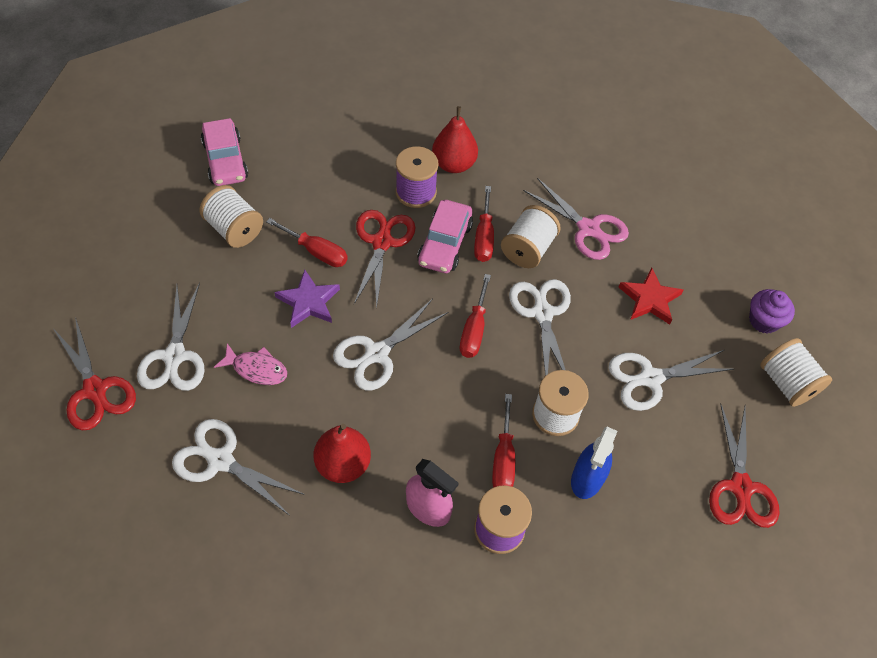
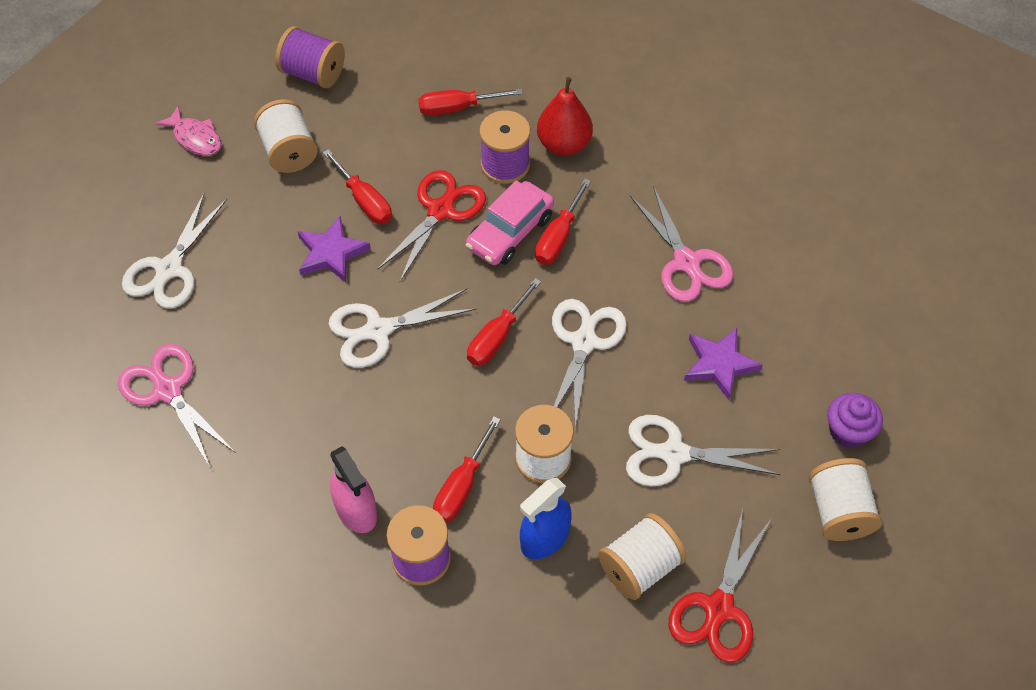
camera: 25 degrees right, 0 degrees up
red scissors [53,317,136,430] -> none
white scissors [172,419,305,516] -> pink scissors [118,344,236,469]
pink car [201,118,248,186] -> purple spool [275,26,345,88]
pink fish [214,343,287,385] -> pink fish moved to [155,106,221,156]
red pear [314,424,371,483] -> none
white spool [501,205,561,268] -> white spool moved to [598,513,687,600]
red star [619,268,683,324] -> purple star [684,328,763,400]
none -> red screwdriver [418,88,523,116]

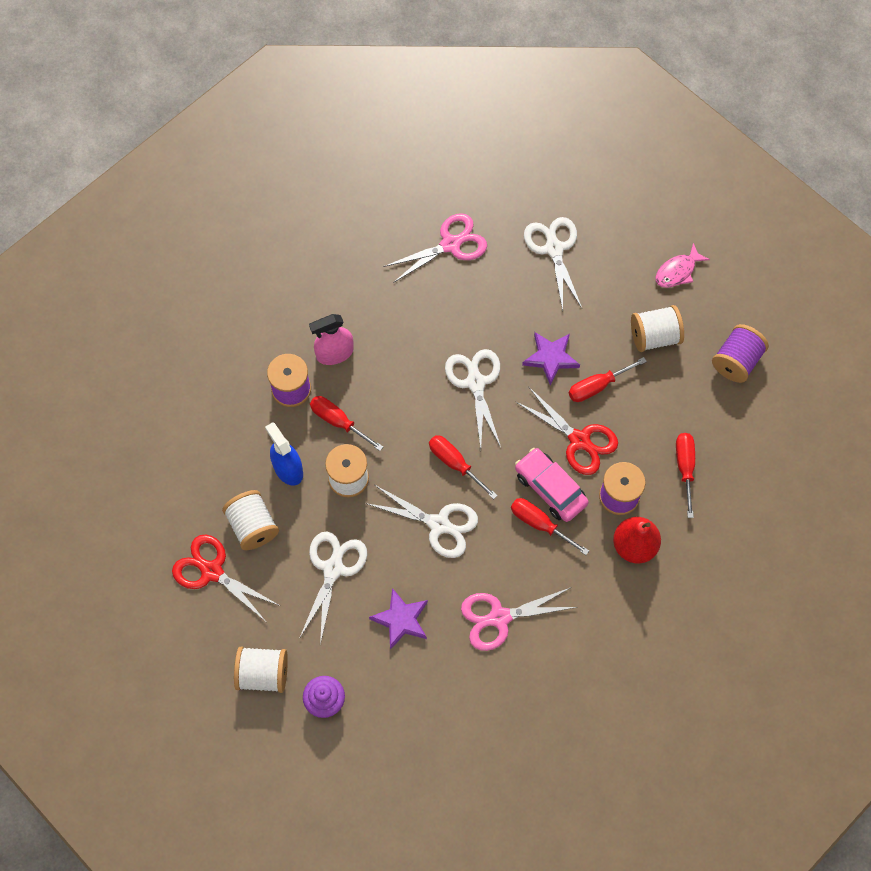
camera: 100 degrees right, 10 degrees up
white scissors [122,192,227,309] -> white scissors turned 45 degrees clockwise [524,217,582,310]

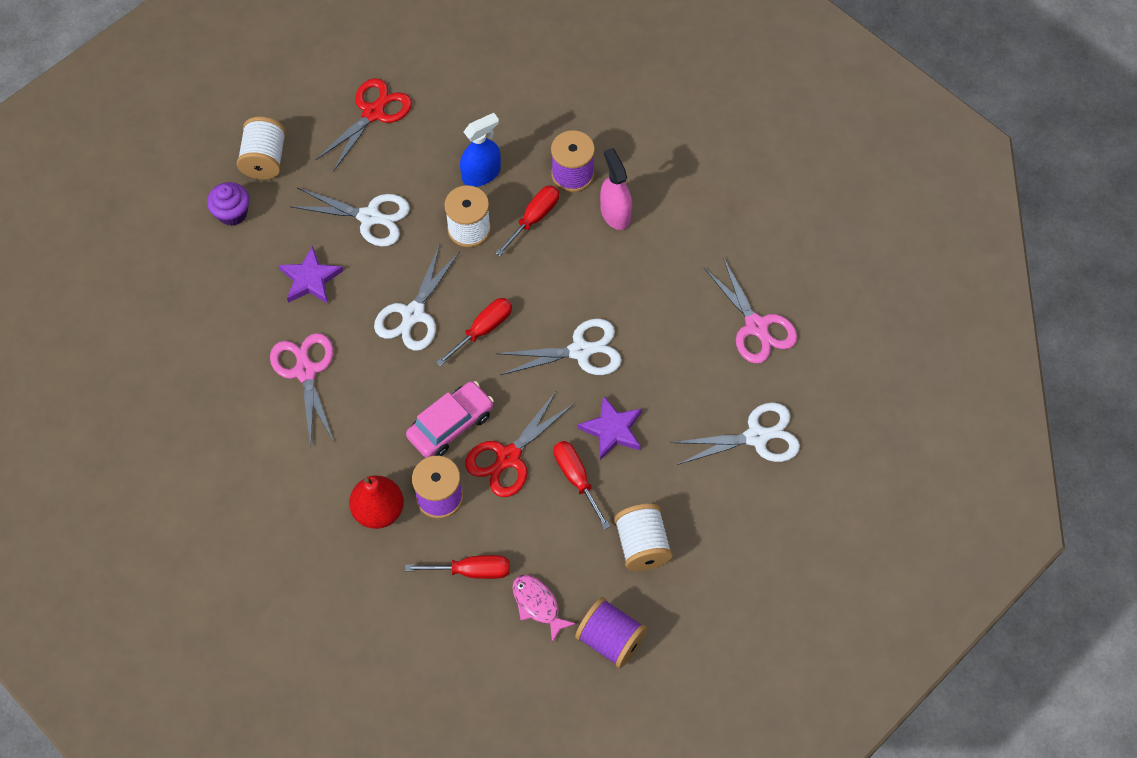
camera: 90 degrees right, 5 degrees down
white spool [222,490,279,550] -> none
red screwdriver [511,498,589,555] -> none
pink fish [656,243,710,288] -> pink fish moved to [512,575,576,642]

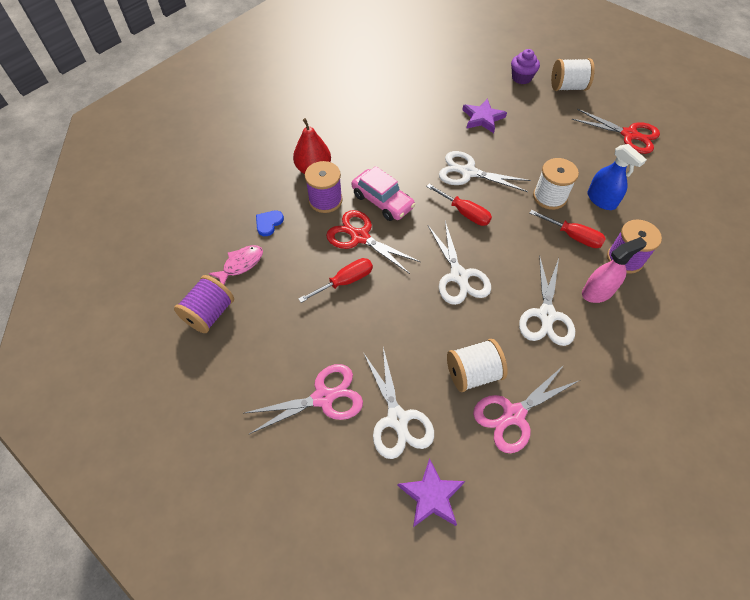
camera: 85 degrees right, 5 degrees down
pink scissors [270,333,334,448] -> pink scissors moved to [245,364,363,434]
white scissors [290,188,410,247] -> white scissors moved to [519,255,575,346]
red screwdriver [405,555,510,579] -> blue heart [256,210,284,236]
purple star [577,395,642,460] -> purple star moved to [398,458,465,527]
white spool [614,504,673,571] -> white spool moved to [447,339,508,392]

